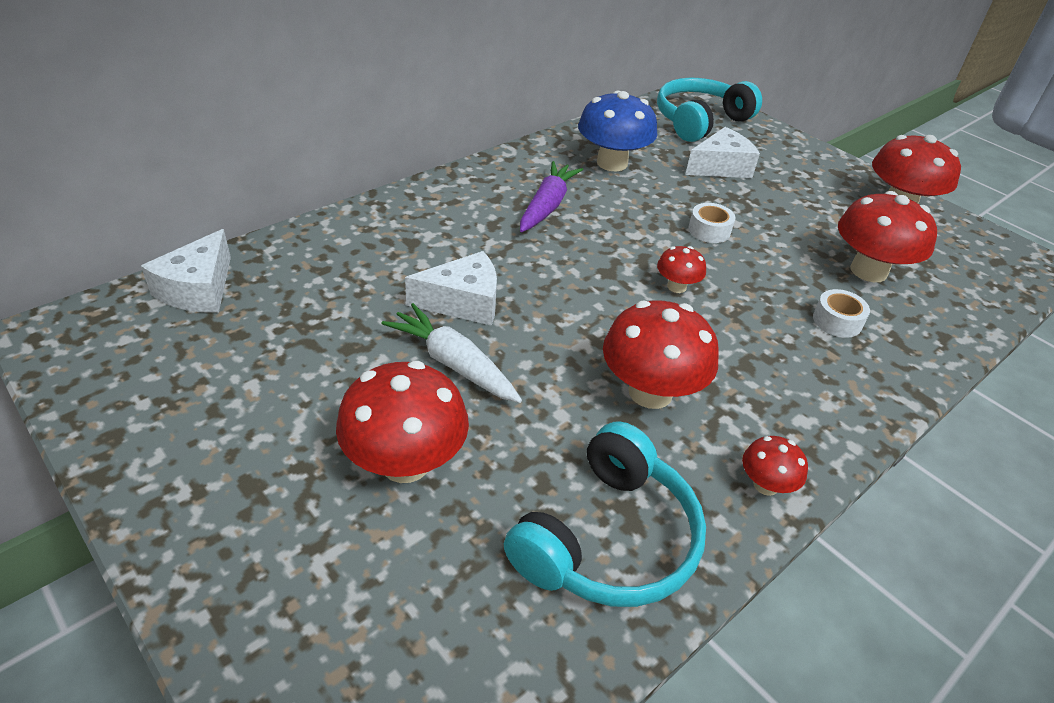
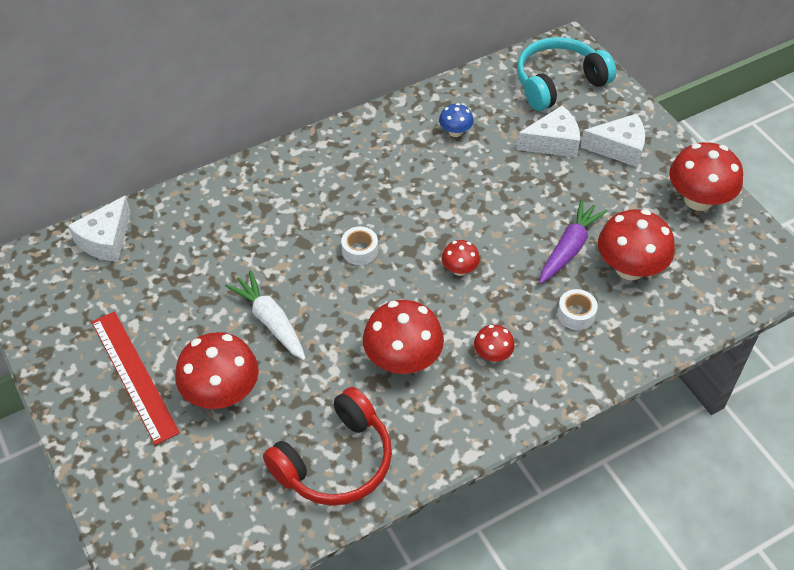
camera: 15 degrees right, 10 degrees up
white cheese [405,251,497,326] -> white cheese moved to [580,114,645,167]
turquoise headphones [504,421,706,607] -> red headphones [263,387,392,506]
purple carrot [520,161,583,232] -> purple carrot moved to [540,199,608,284]
blue mushroom [578,91,657,171] -> blue mushroom [439,103,474,137], size x0.51
white tape [688,203,735,243] -> white tape moved to [341,227,378,265]
red mushroom [742,436,808,496] -> red mushroom moved to [474,325,515,362]
none -> red ruler [92,311,180,445]

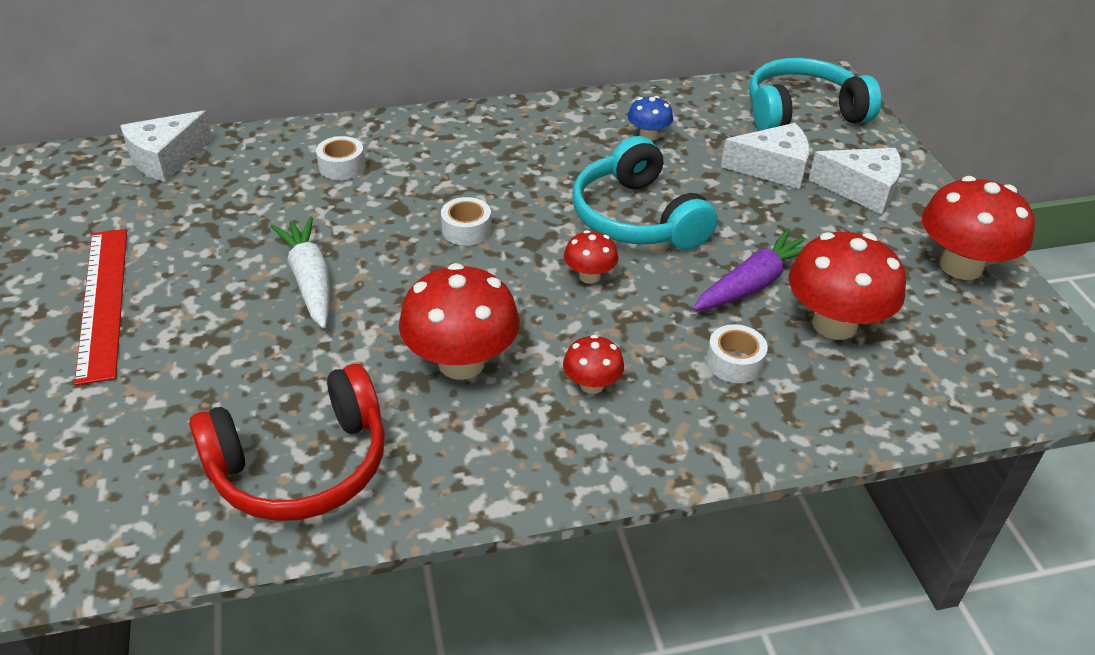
camera: 15 degrees right, 10 degrees down
red mushroom [175,332,259,409] -> none
none -> white tape [316,136,365,180]
none -> turquoise headphones [572,136,718,250]

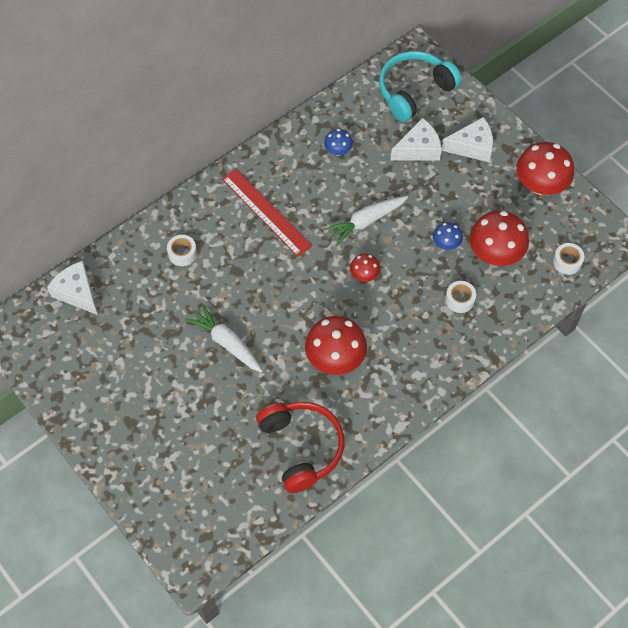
camera: 25 degrees left, 20 degrees up
red ruler [74,229,127,385] -> red ruler moved to [222,169,312,257]
white cheese [120,110,213,182] -> white cheese turned 120 degrees clockwise [47,261,98,315]
red headphones [189,364,385,521] -> red headphones turned 60 degrees counterclockwise [256,402,345,493]
white tape [441,197,491,246] -> white tape moved to [553,243,585,275]
red mushroom [563,335,624,394] -> none
turquoise headphones [572,136,718,250] -> white carrot [324,196,408,246]
purple carrot [693,228,806,311] -> blue mushroom [433,222,463,250]

